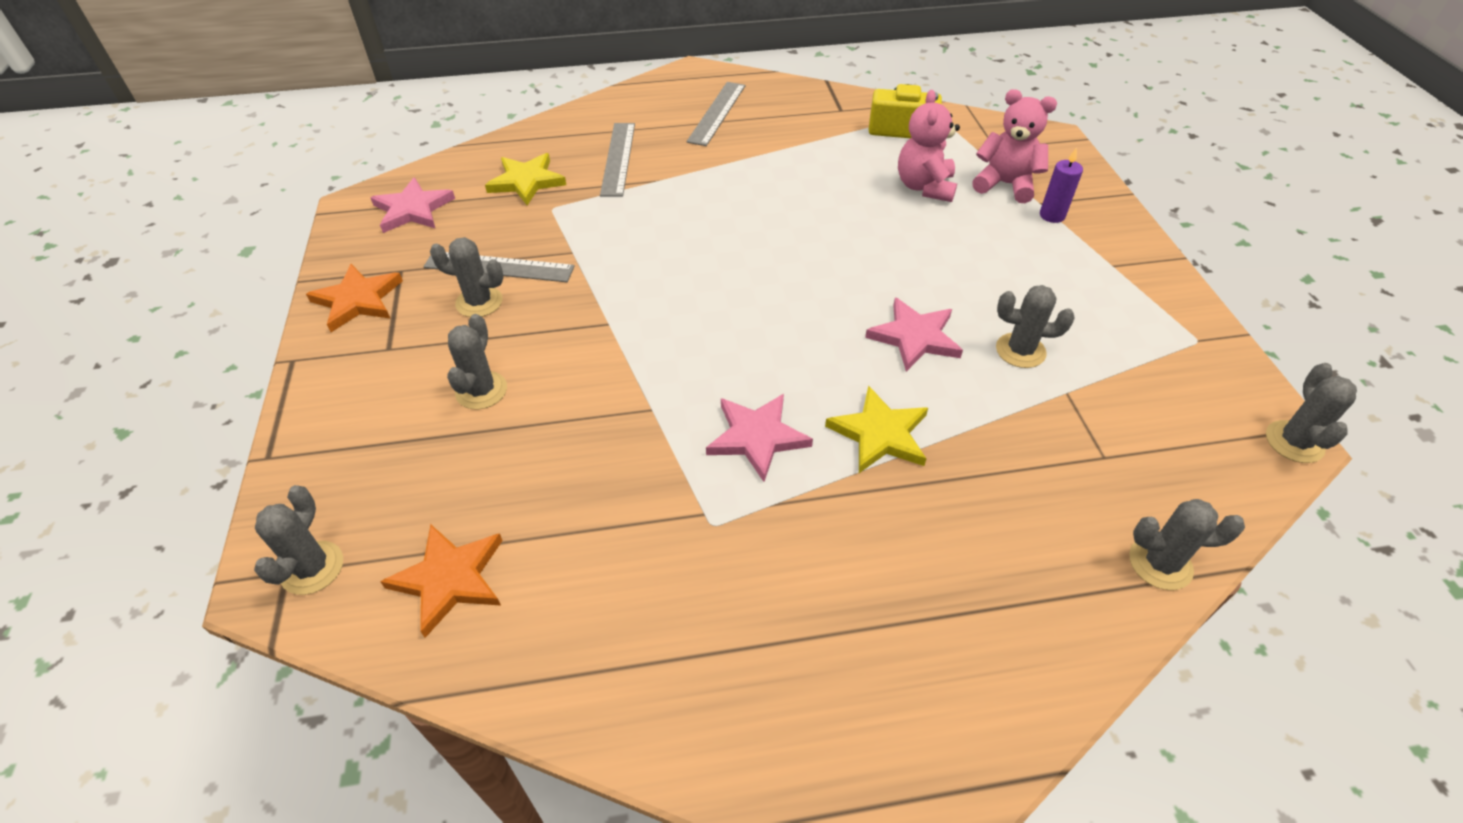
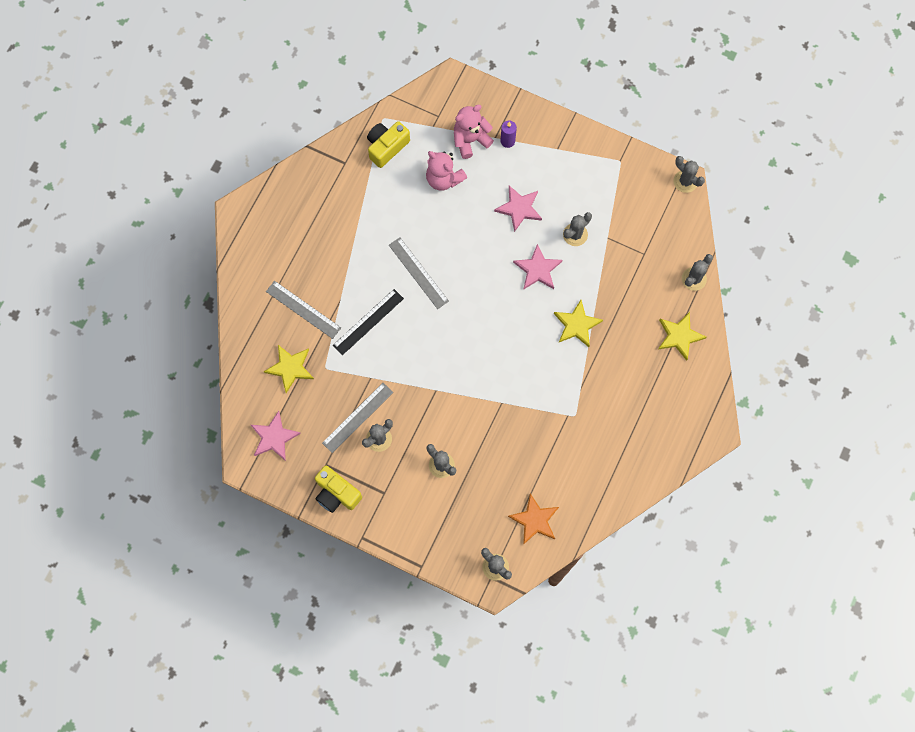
camera: 55 degrees left, 25 degrees up
orange star [306,264,403,332] -> yellow camera [315,466,362,513]
grey ruler [686,82,746,146] -> grey ruler moved to [389,238,449,309]
pink star [706,394,813,482] -> pink star moved to [494,186,542,232]
none -> black ruler [333,289,404,355]
none -> yellow star [658,312,706,361]

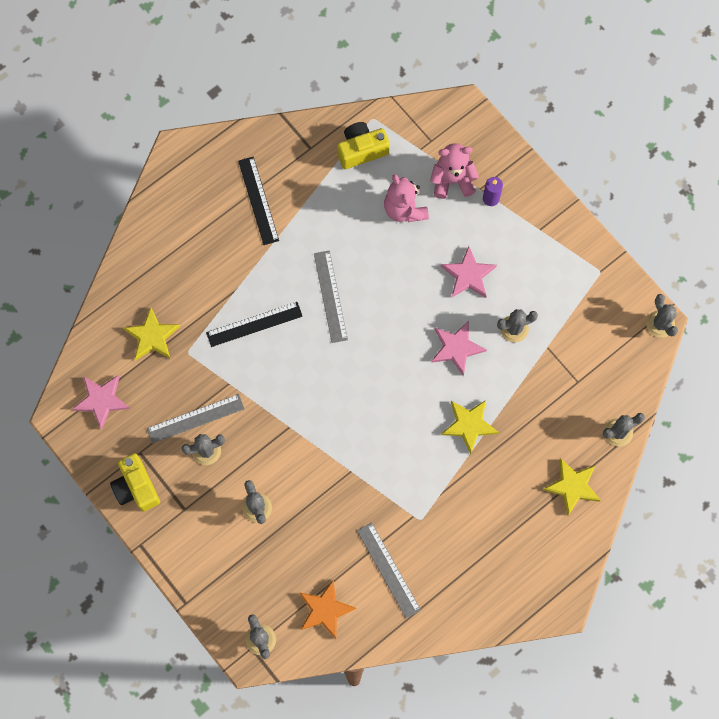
camera: 25 degrees right, 0 degrees up
grey ruler [266,281,341,339] -> grey ruler moved to [357,522,421,618]
none -> black ruler [238,157,279,245]

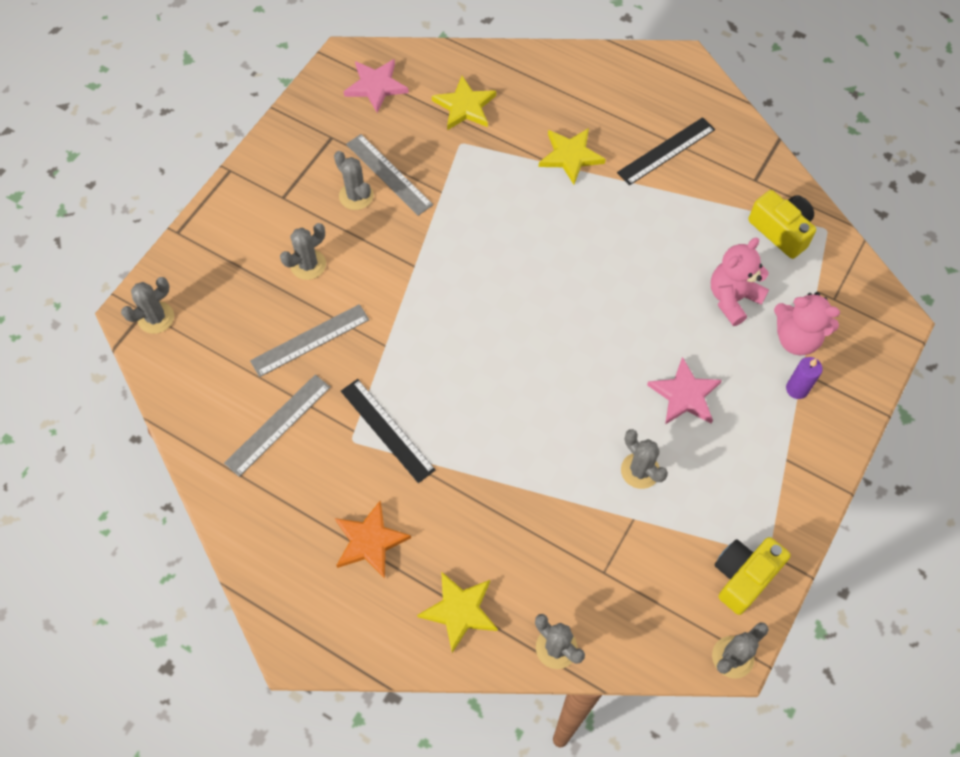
camera: 70 degrees right, 10 degrees down
yellow camera [110,453,160,512] -> yellow camera moved to [714,537,791,615]
black ruler [206,302,303,347] -> black ruler moved to [341,379,436,483]
orange star [299,580,356,639] -> orange star moved to [335,501,411,579]
grey ruler [314,250,348,343] -> grey ruler moved to [250,304,369,377]
pink teddy bear [430,143,479,199] -> pink teddy bear turned 135 degrees clockwise [774,292,840,355]
pink star [431,321,487,376] -> none
yellow star [441,400,499,455] -> yellow star moved to [539,128,606,185]

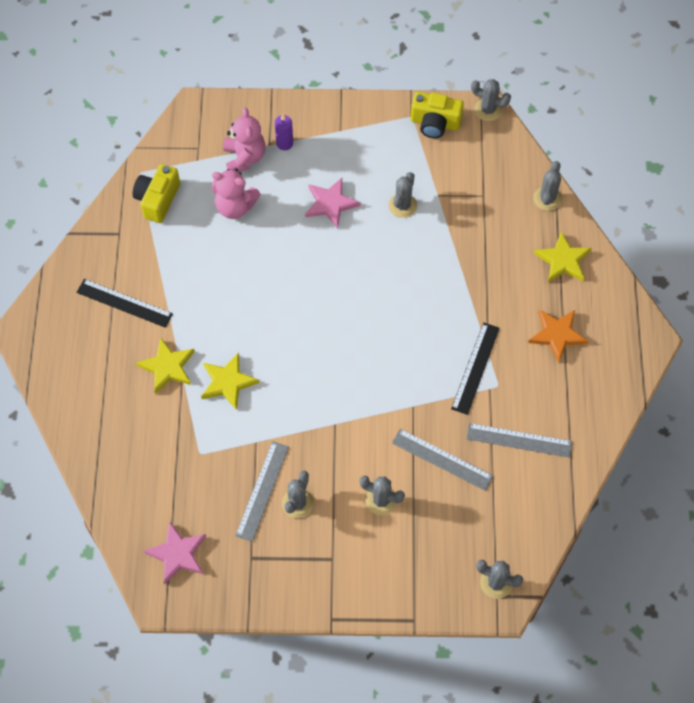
camera: 120 degrees left, 0 degrees up
yellow star [432,76,496,130] -> yellow star moved to [201,353,260,410]

